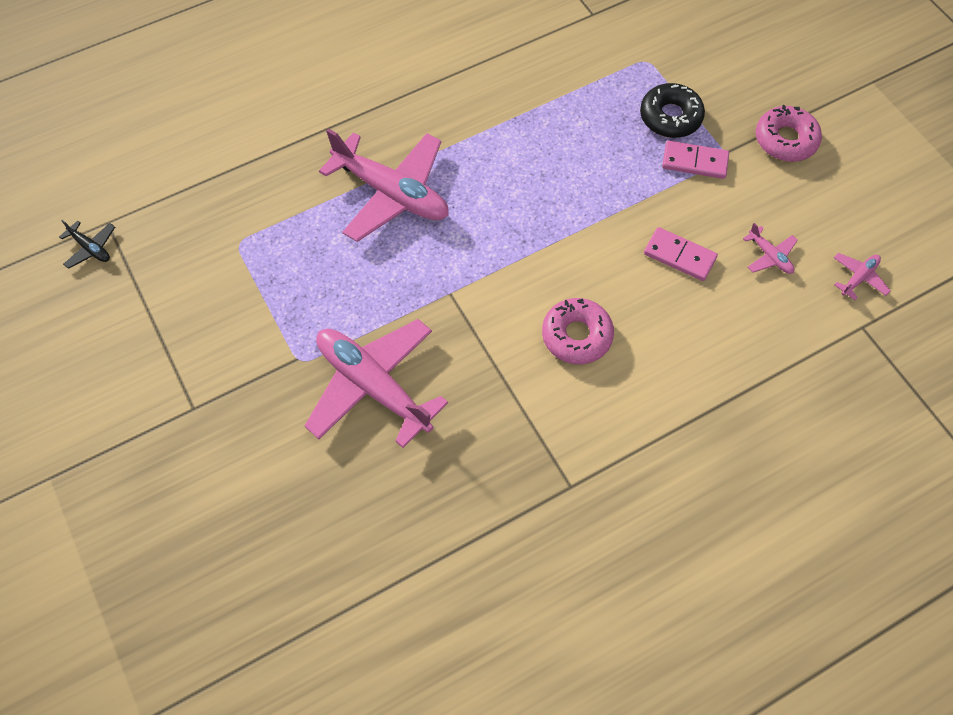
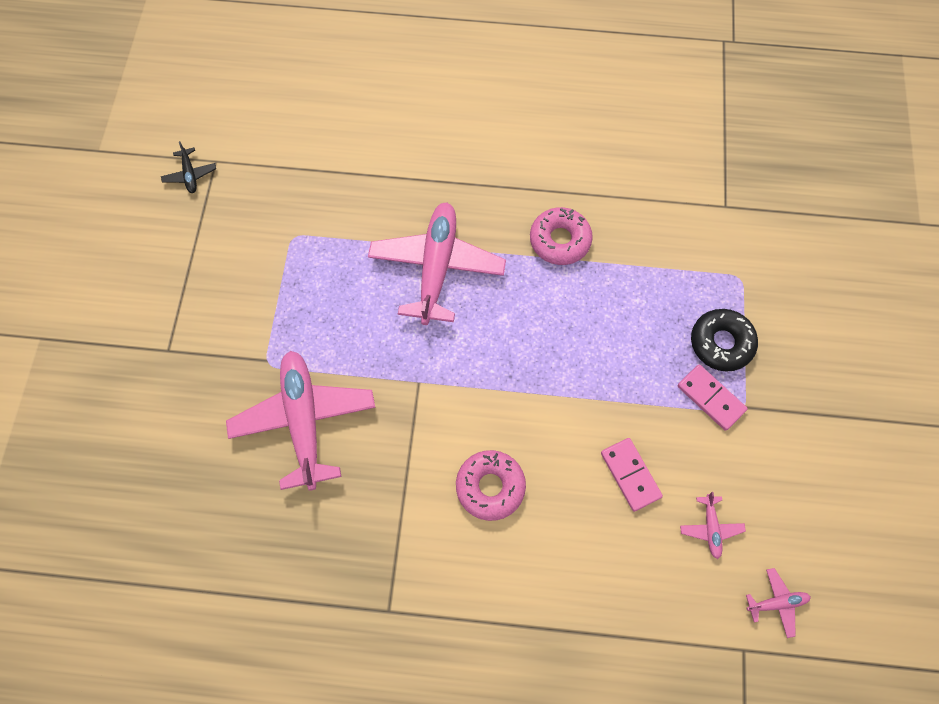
camera: 35 degrees right, 5 degrees up
pink plane [319,128,449,242] -> pink plane turned 150 degrees counterclockwise [368,202,506,325]
pink donut [756,105,822,162] -> pink donut moved to [530,207,593,265]

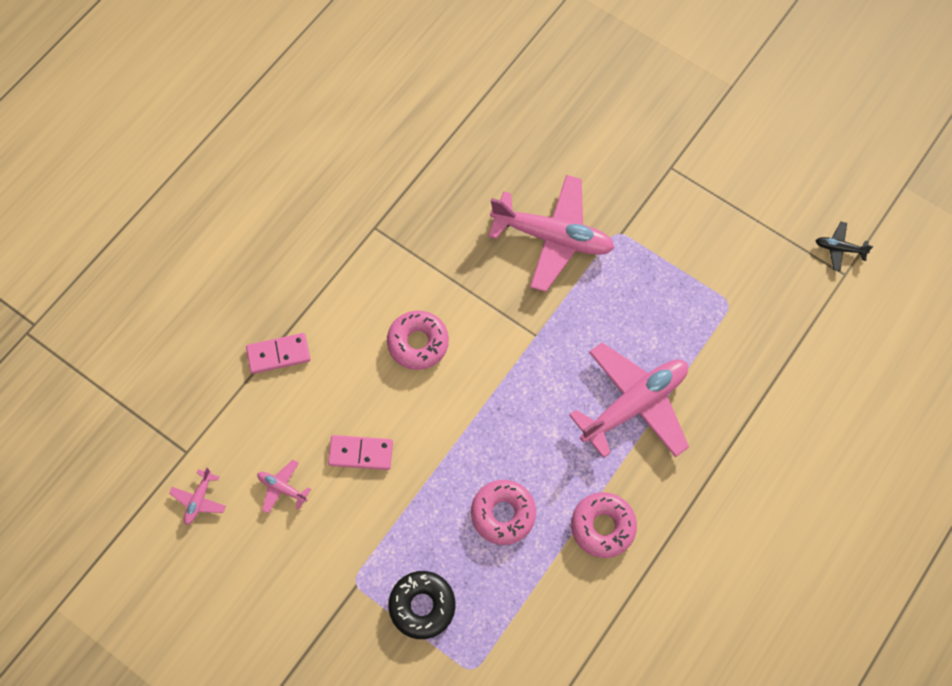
camera: 120 degrees right, 0 degrees up
pink plane [368,202,506,325] -> pink plane turned 75 degrees counterclockwise [569,342,689,458]
pink domino [677,365,748,431] -> pink domino moved to [246,333,310,374]
none -> pink donut [471,480,536,545]

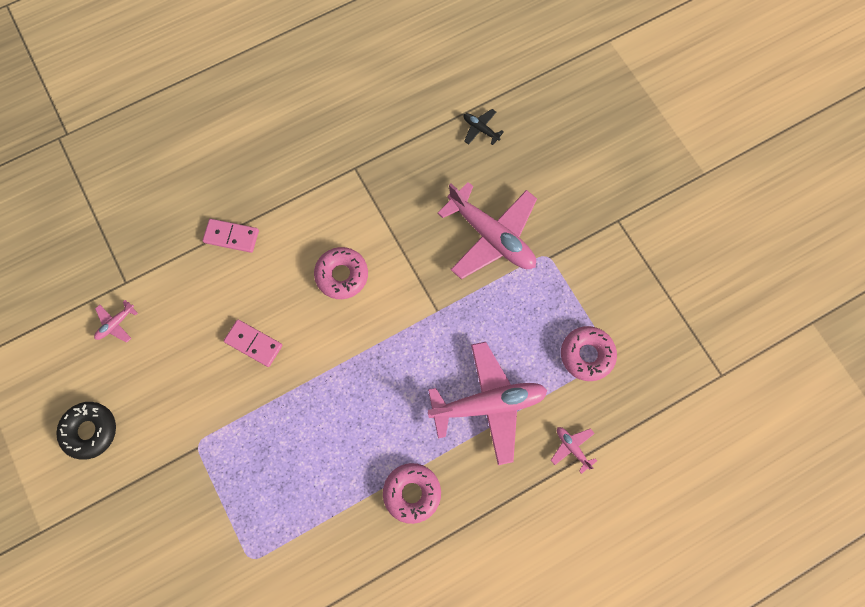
camera: 25 degrees right, 5 degrees up
pink plane [257,460,311,514] -> pink plane moved to [551,427,597,474]
black donut [388,571,455,639] -> black donut moved to [56,402,116,460]
pink donut [471,480,536,545] -> pink donut moved to [561,326,617,381]
black plane [816,222,873,271] -> black plane moved to [463,109,504,145]

